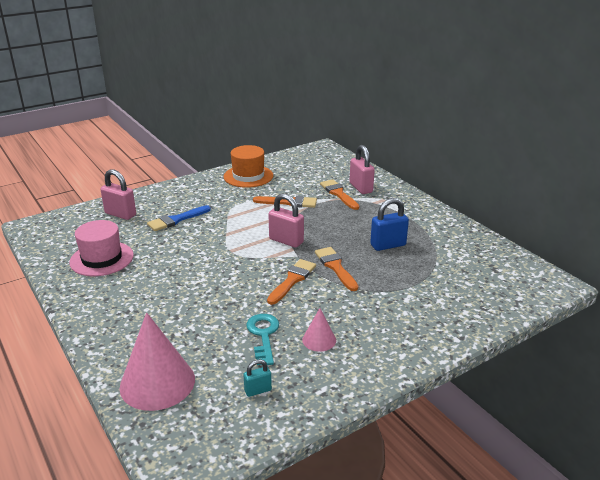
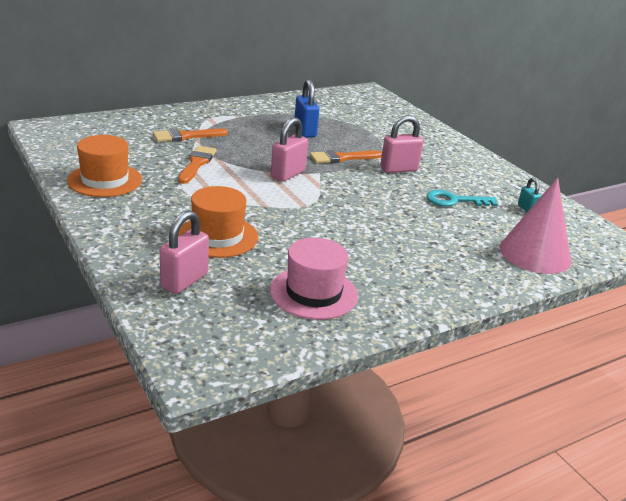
camera: 90 degrees left, 0 degrees up
blue brush [147,205,211,231] -> orange hat [178,186,258,258]
orange brush [267,259,316,305] -> none
pink cone [302,308,336,352] -> none
pink padlock [350,145,375,194] -> pink padlock moved to [380,115,424,173]

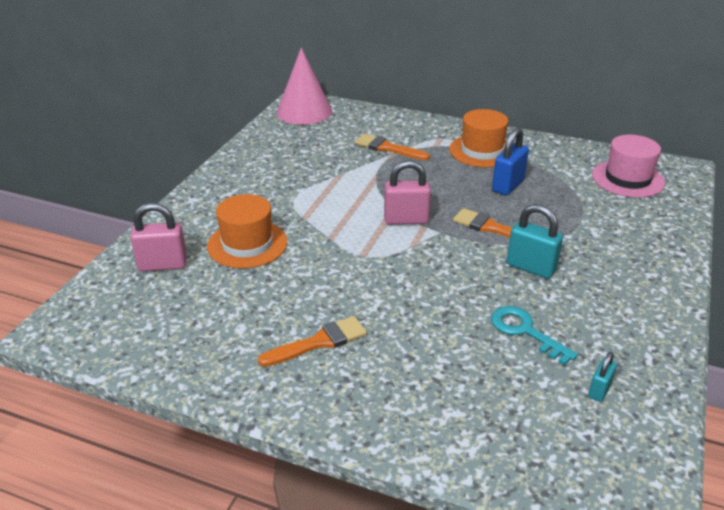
camera: 55 degrees right, 5 degrees up
orange hat [67,135,142,197] -> orange hat moved to [449,109,509,168]
orange brush [178,146,217,184] -> orange brush moved to [258,316,367,367]
pink hat [270,238,358,320] -> pink hat moved to [592,135,665,198]
pink padlock [380,115,424,173] -> turquoise padlock [507,204,563,279]
pink cone [499,178,571,274] -> pink cone moved to [277,48,332,125]

